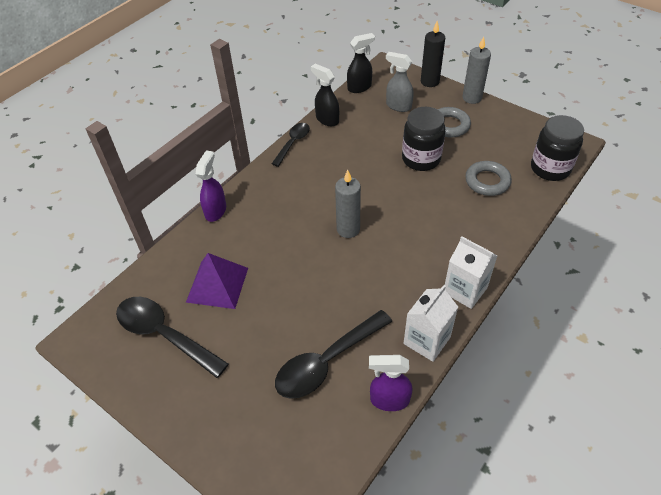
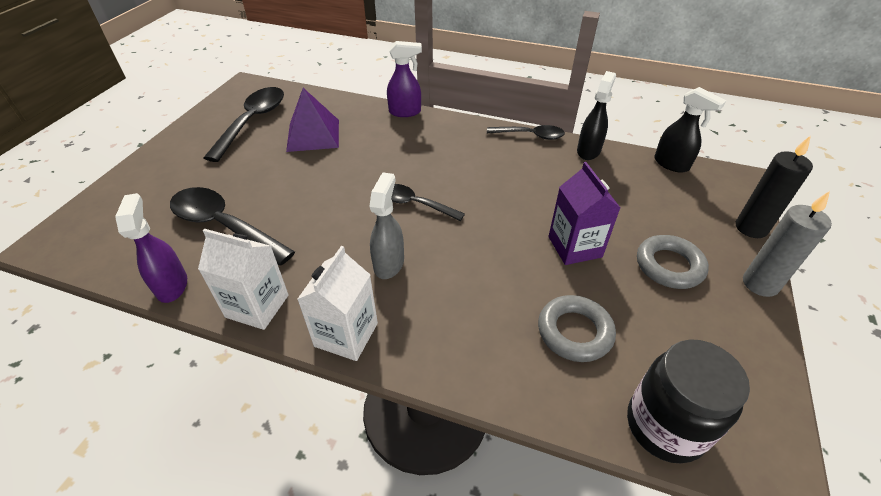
camera: 70 degrees right, 5 degrees down
grey candle [335,170,361,238] -> black spoon [391,184,465,221]
grey spray bottle [386,52,414,112] -> grey spray bottle moved to [369,172,404,279]
black jar [402,107,446,171] -> purple carton [548,162,620,265]

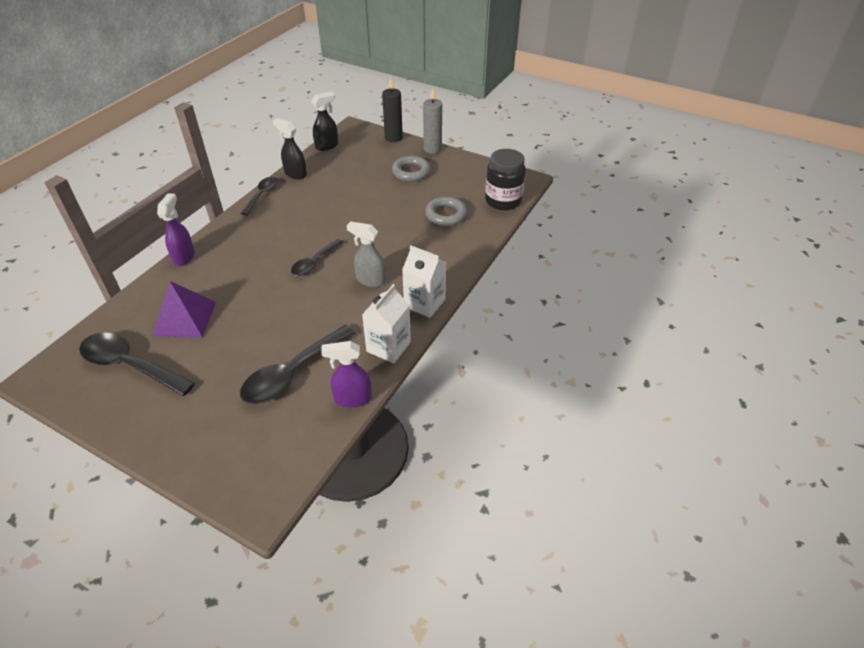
camera: 80 degrees left, 0 degrees up
purple carton [548,162,620,265] -> none

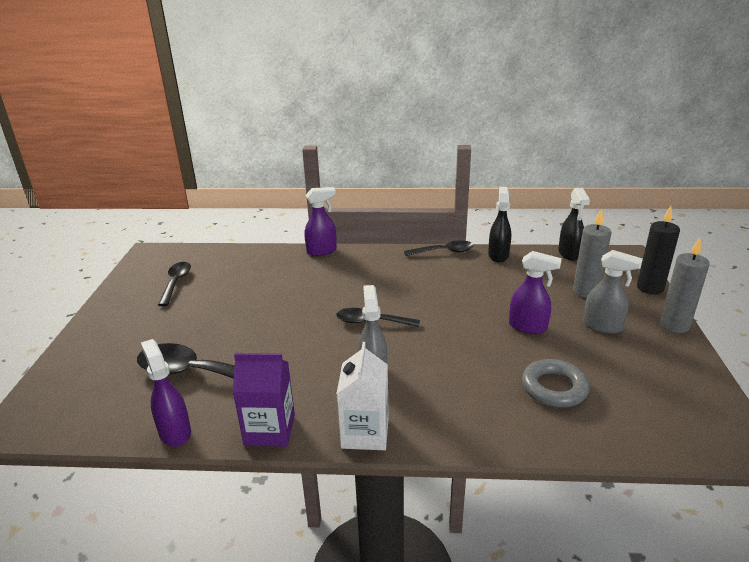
camera: 65 degrees right, 15 degrees down
black spoon [79,333,195,396] -> black spoon [158,262,191,306], size x0.61
purple pyramid [153,281,216,338] -> none
black spray bottle [311,92,338,151] -> black spray bottle turned 60 degrees clockwise [558,188,590,261]
white carton [362,284,411,363] -> purple carton [233,353,295,447]
grey ring [392,156,431,182] -> grey spray bottle [583,250,643,334]
black jar [485,149,526,210] -> none
none -> purple spray bottle [509,251,562,334]
none -> grey candle [573,208,612,298]

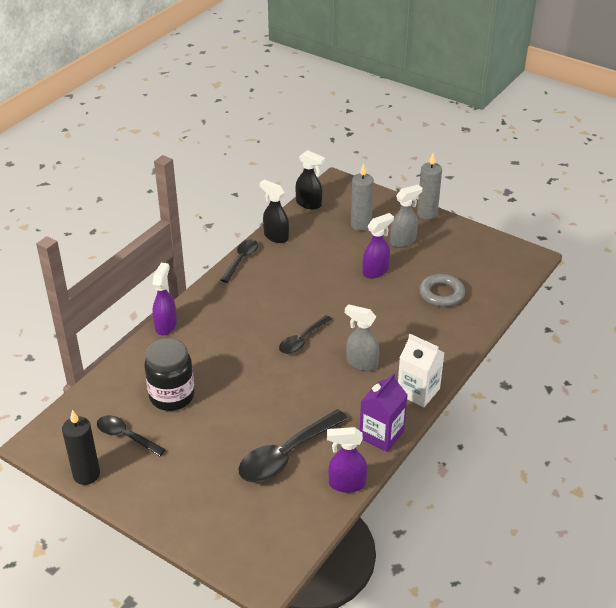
camera: 60 degrees left, 10 degrees up
black candle [637,206,680,295] -> black candle moved to [62,410,100,485]
none -> black jar [144,338,195,411]

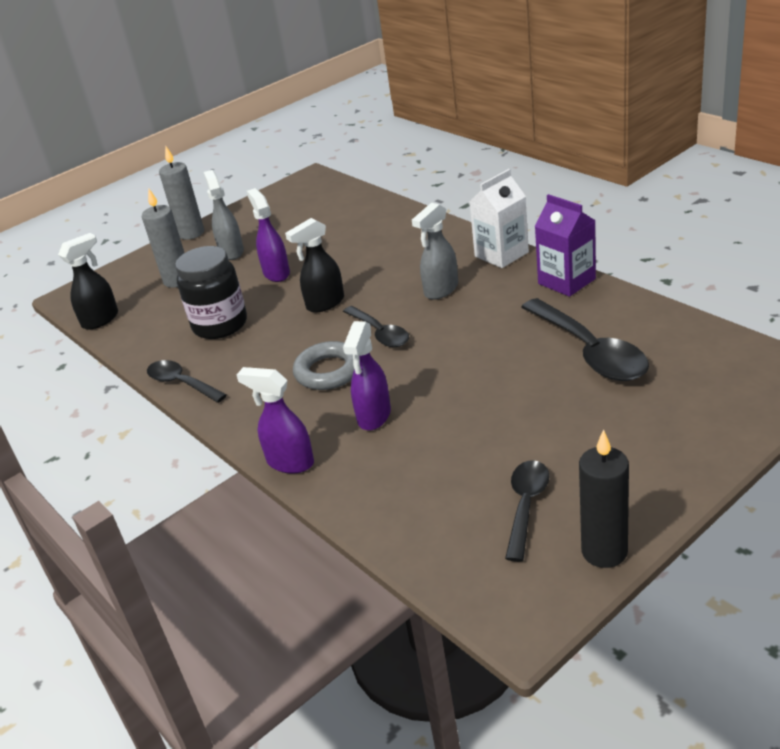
camera: 70 degrees left, 5 degrees down
black spoon [97,415,166,457] -> black spoon turned 150 degrees clockwise [505,460,549,562]
black jar [144,338,195,411] -> black jar moved to [175,246,247,339]
black spray bottle [260,180,289,243] -> black spray bottle moved to [285,218,344,312]
purple spray bottle [327,427,368,493] -> purple spray bottle moved to [343,321,391,431]
grey ring [419,274,465,307] -> grey ring moved to [293,341,354,390]

